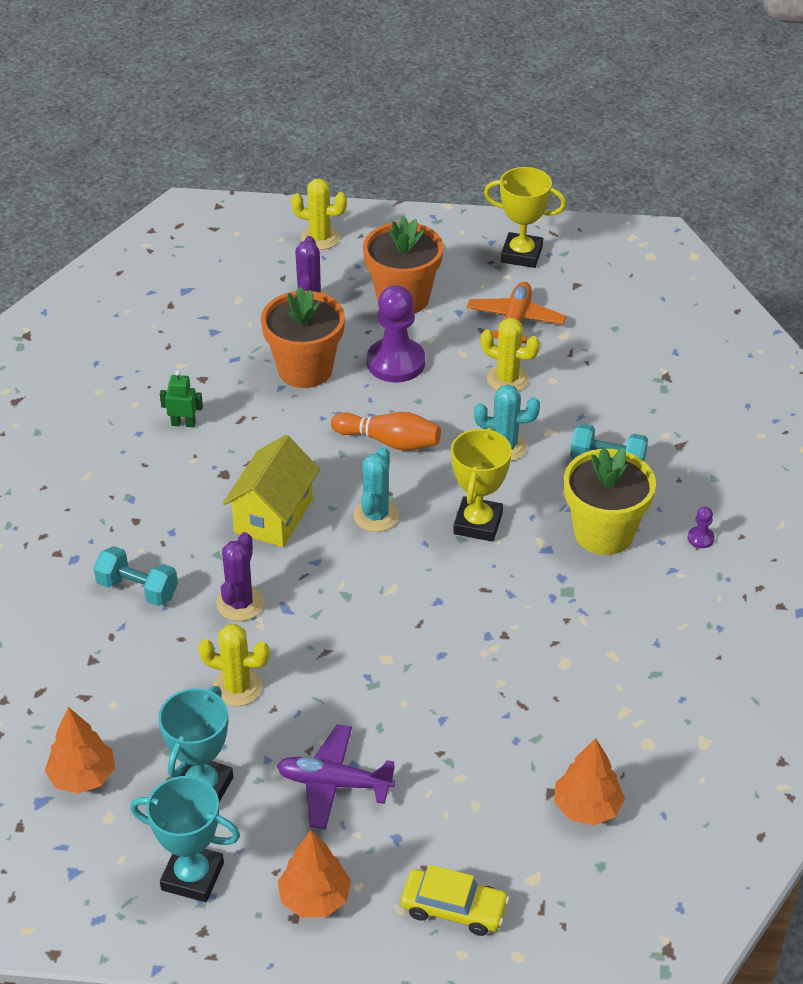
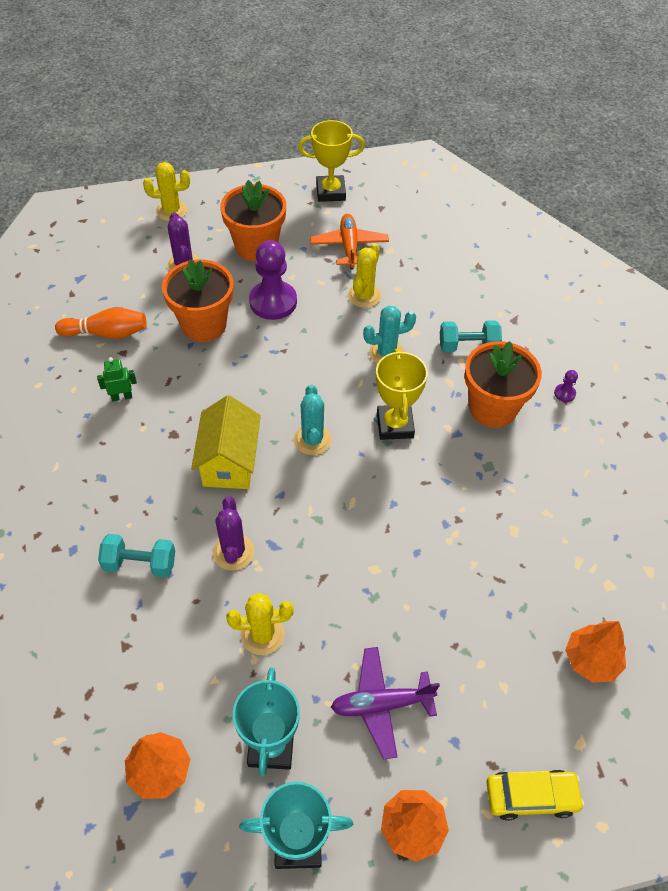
camera: 20 degrees left, 10 degrees up
orange bowling pin [331,412,441,451] -> orange bowling pin moved to [55,307,147,339]
yellow cactus [481,318,540,391] -> yellow cactus turned 75 degrees counterclockwise [348,243,381,308]
yellow flower pot [564,448,656,555] -> orange flower pot [465,341,542,428]

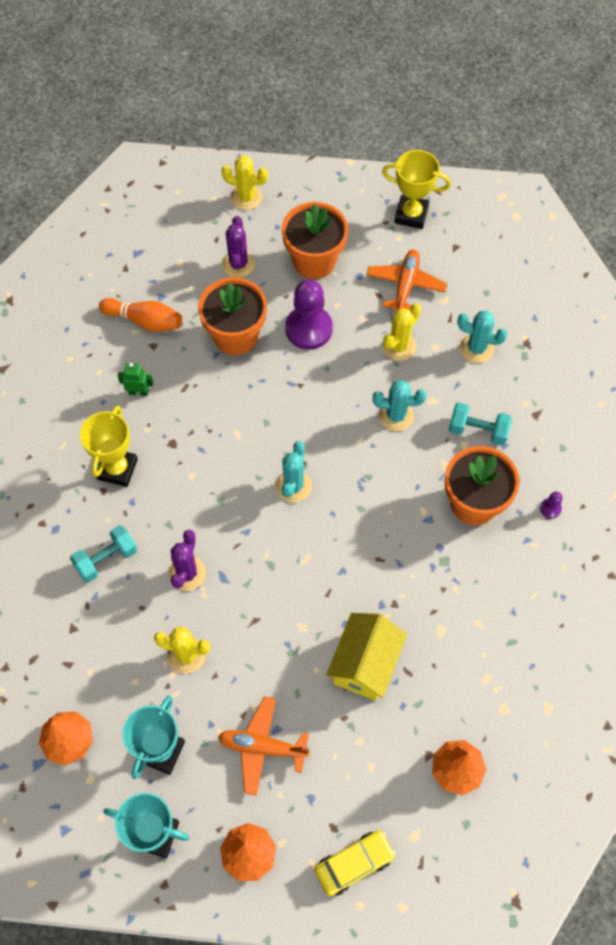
camera: 20 degrees right, 10 degrees up
turquoise dumbbell [98,534,175,577] -> turquoise dumbbell turned 60 degrees counterclockwise [70,525,137,583]
yellow house [191,395,261,489] -> yellow house moved to [326,613,407,701]
purple plane [331,647,440,760] -> orange plane [218,696,310,796]
yellow trophy [376,349,428,440] -> yellow trophy moved to [80,406,138,487]
yellow car [486,770,584,821] -> yellow car turned 45 degrees counterclockwise [314,830,396,896]
none -> turquoise cactus [457,311,508,363]

